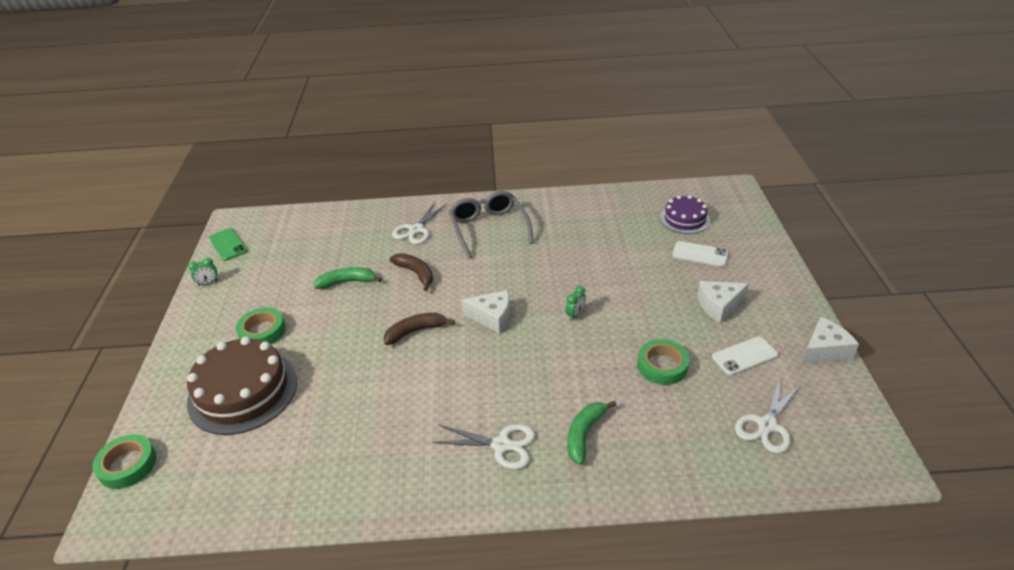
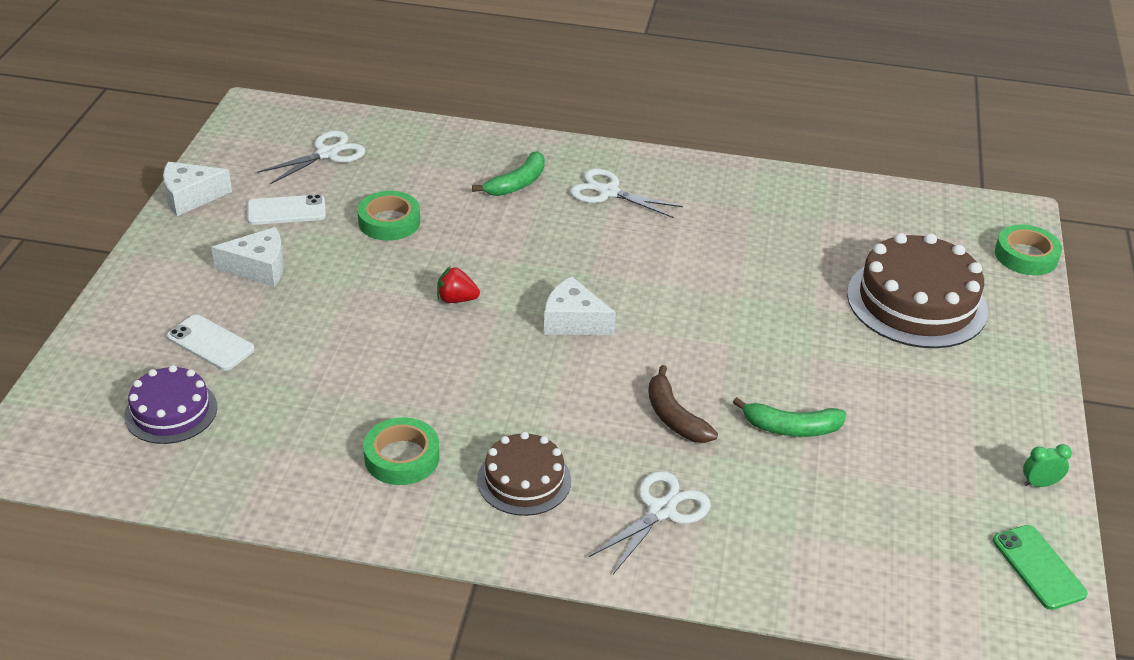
camera: 170 degrees left, 0 degrees up
green tape [236,307,286,345] -> green tape moved to [363,417,439,485]
brown banana [384,313,455,345] -> none
grey glasses [449,191,534,259] -> brown cake [477,432,571,516]
green clock [565,286,586,320] -> red strawberry [437,266,480,303]

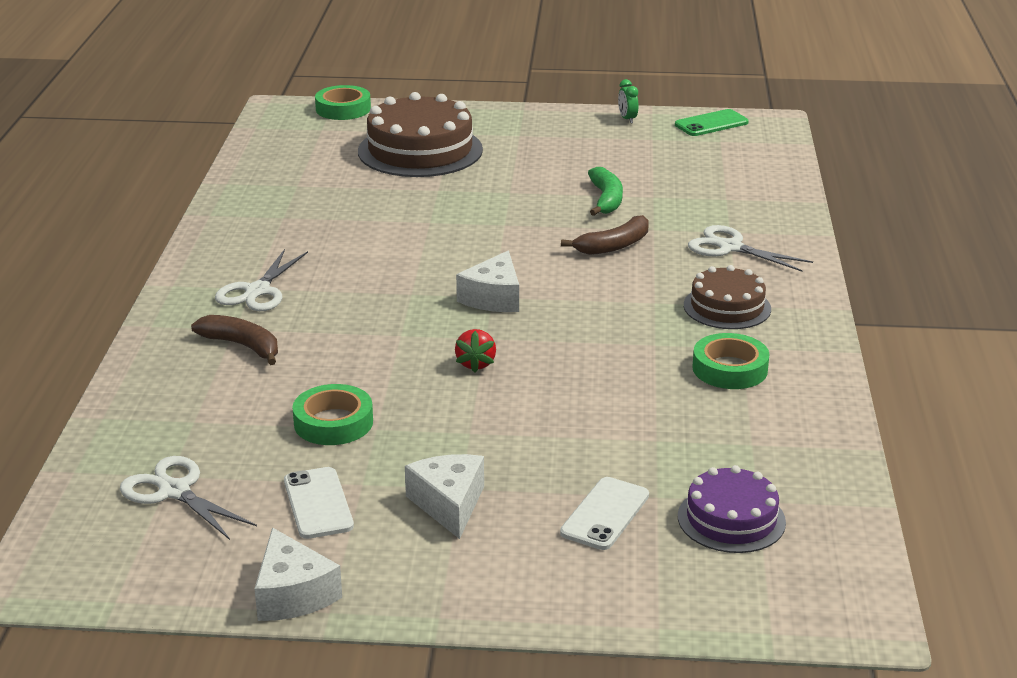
camera: 95 degrees left, 10 degrees down
green banana [472,151,545,196] -> brown banana [191,315,278,365]

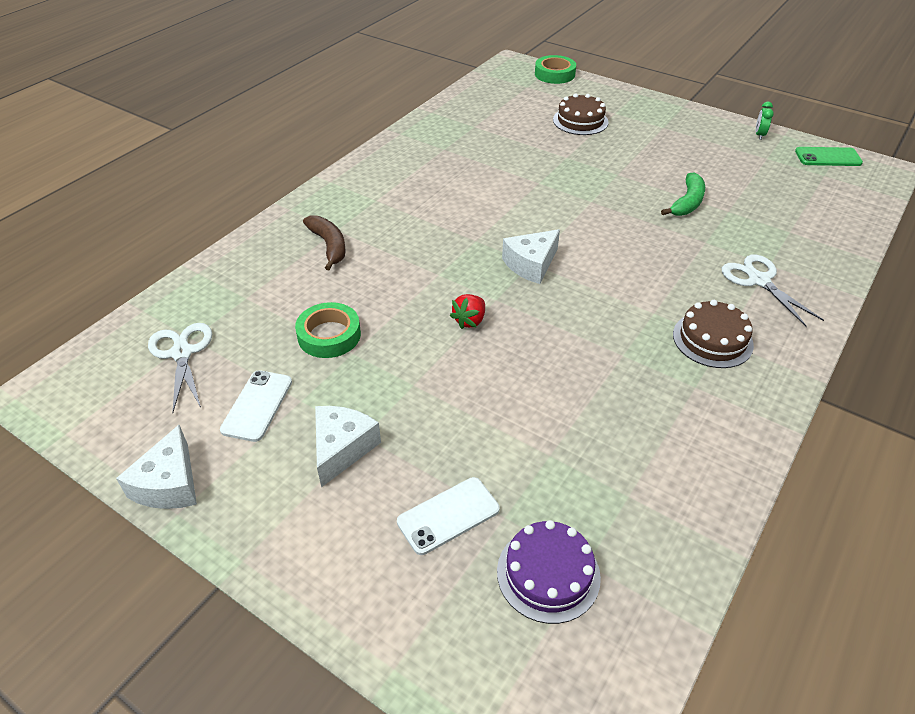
camera: 30 degrees right, 15 degrees up
white scissors [215,249,308,311] -> none
brown cake [358,92,483,177] -> brown cake [553,93,609,135], size x0.58
brown banana [561,215,649,255] -> none
green tape [692,333,769,389] -> none

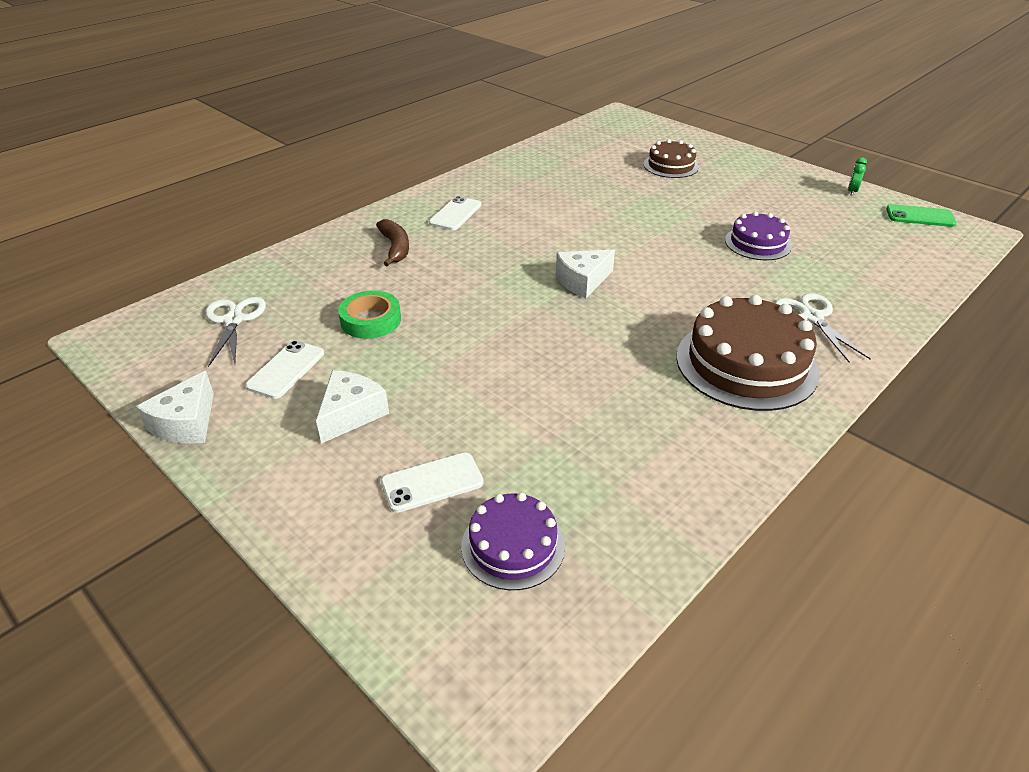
camera: 10 degrees right, 5 degrees down
red strawberry [450,294,485,329] -> none
green tape [535,55,576,84] -> none
green banana [661,172,705,216] -> purple cake [725,211,792,260]
brown cake [673,300,754,368] -> brown cake [676,295,820,411], size x1.73
none -> white phone [429,196,481,230]

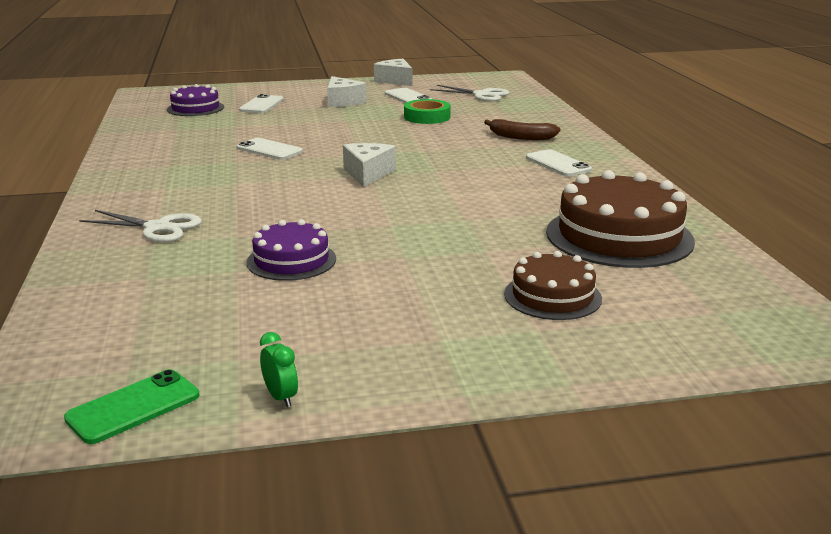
camera: 125 degrees right, 15 degrees down
brown cake [676,295,820,411] -> brown cake moved to [546,170,695,268]
none -> white phone [237,138,303,160]

